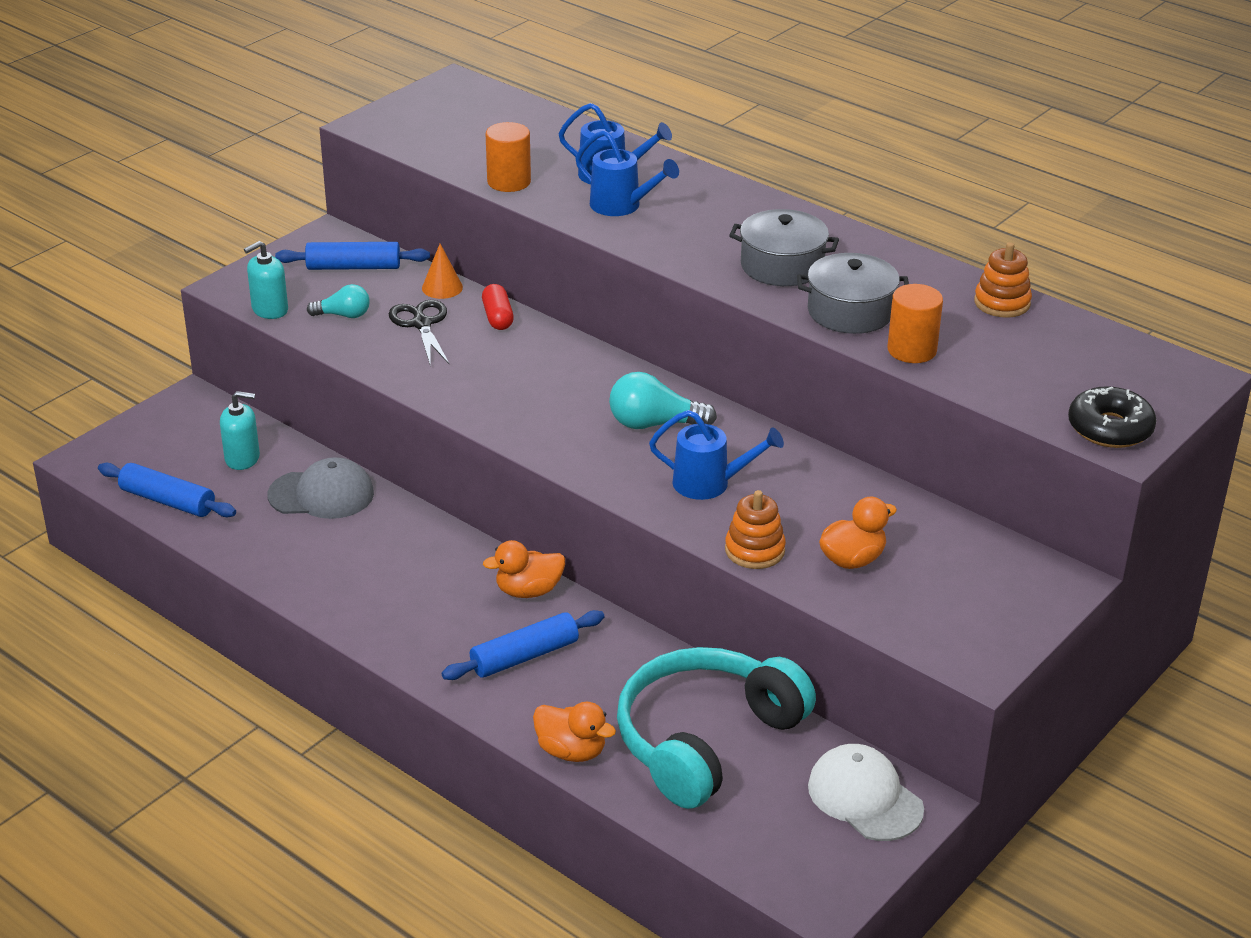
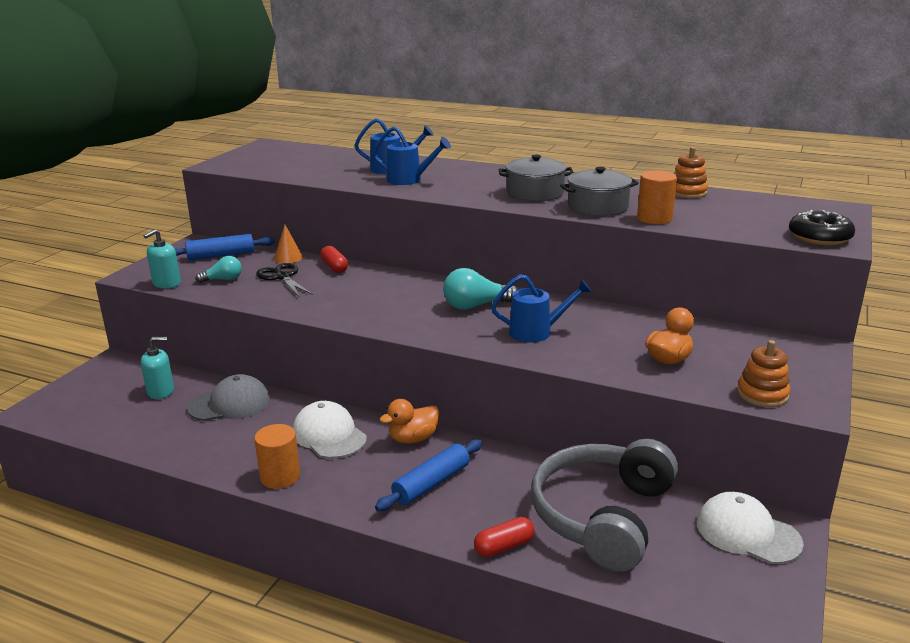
camera: 15 degrees left, 10 degrees down
blue rolling pin [98,463,236,517] -> none
orange cylinder [486,122,531,192] -> orange cylinder moved to [254,424,300,489]
orange duck [533,702,616,762] -> red capsule [474,517,535,557]
turquoise headphones [617,647,816,809] -> grey headphones [531,438,678,572]
orange stacking toy [725,490,786,569] -> orange stacking toy moved to [737,340,790,407]
none -> white cap [292,401,367,459]

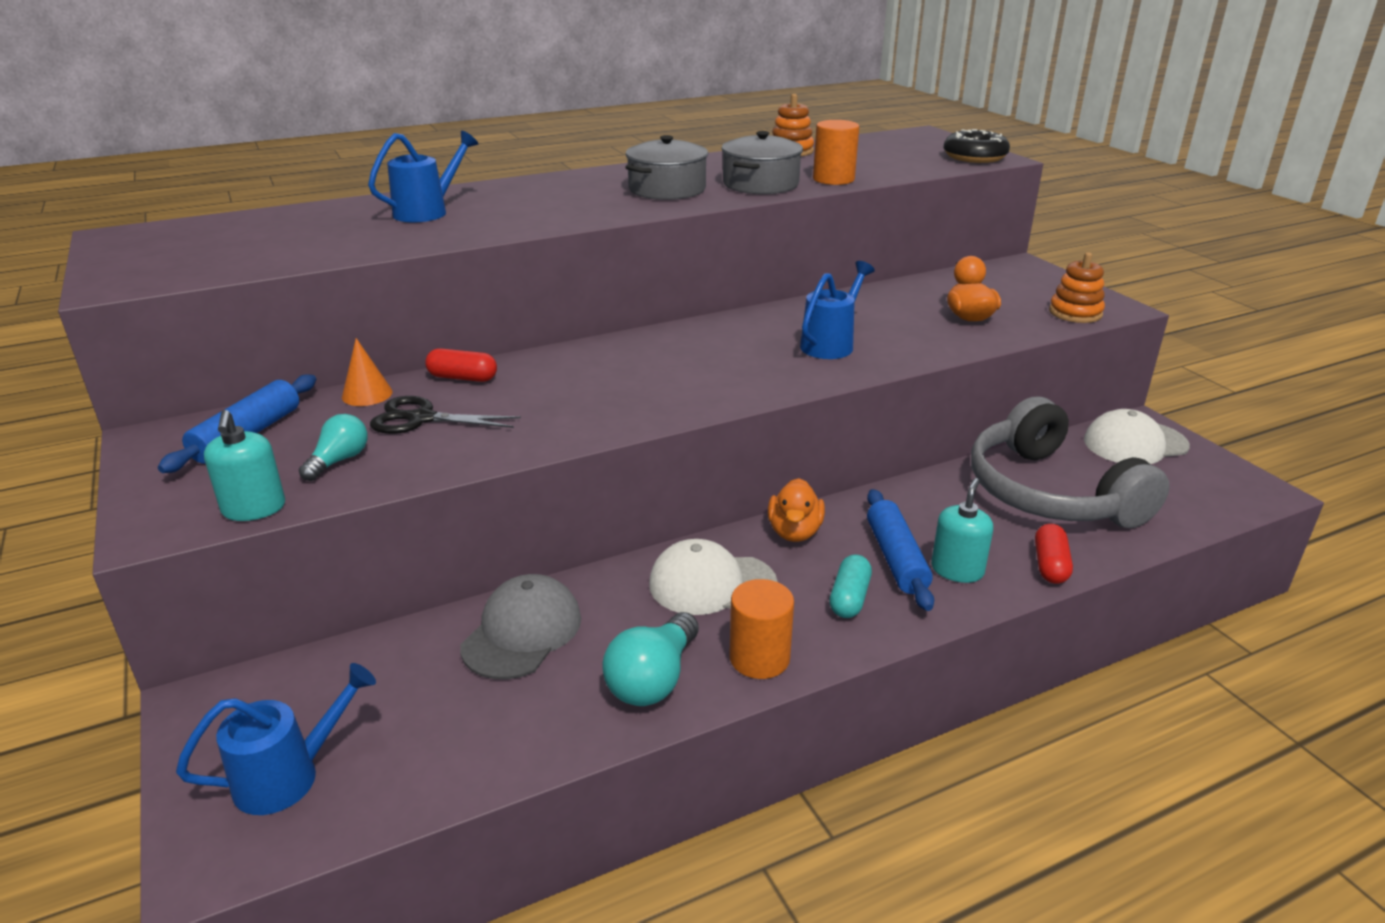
camera: 50 degrees left, 5 degrees up
turquoise soap dispenser [141,337,174,399] -> turquoise soap dispenser moved to [931,478,993,583]
blue watering can [373,126,451,185] -> blue watering can moved to [176,663,376,815]
turquoise light bulb [443,268,518,310] -> turquoise light bulb moved to [602,612,699,706]
none -> turquoise capsule [830,554,872,618]

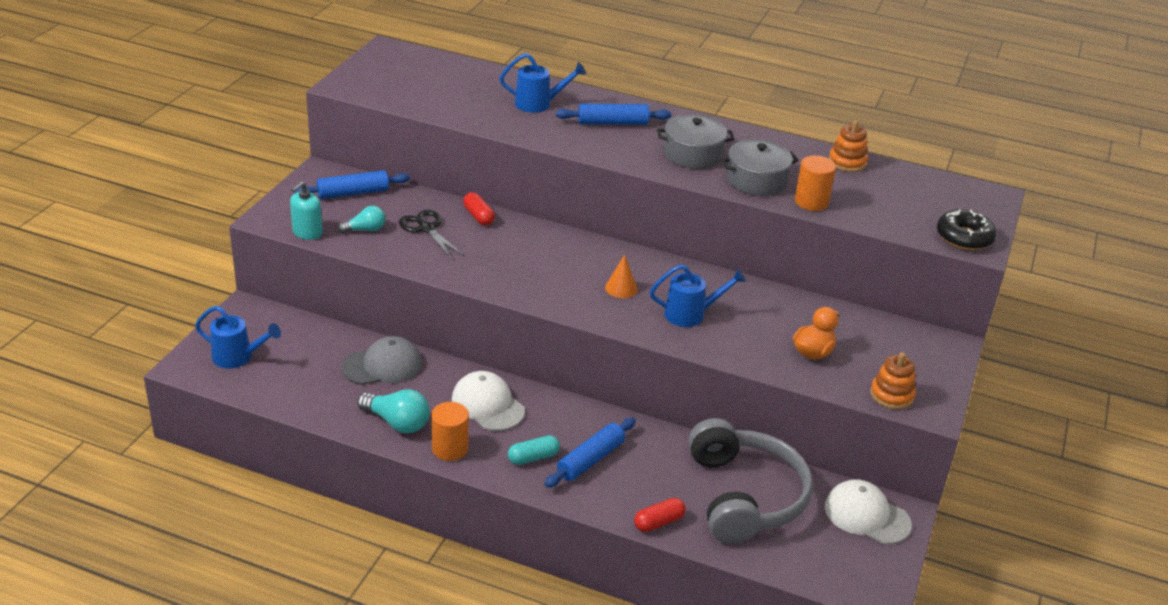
camera: 45 degrees right, 5 degrees up
orange cone [342,338,392,406] -> orange cone moved to [605,254,638,298]
turquoise light bulb [602,612,699,706] -> turquoise light bulb turned 135 degrees counterclockwise [357,389,430,433]
orange duck [768,478,825,542] -> none
turquoise soap dispenser [931,478,993,583] -> none
grey headphones [971,396,1170,528] -> grey headphones turned 150 degrees clockwise [688,418,813,544]
none -> blue rolling pin [556,104,671,125]

